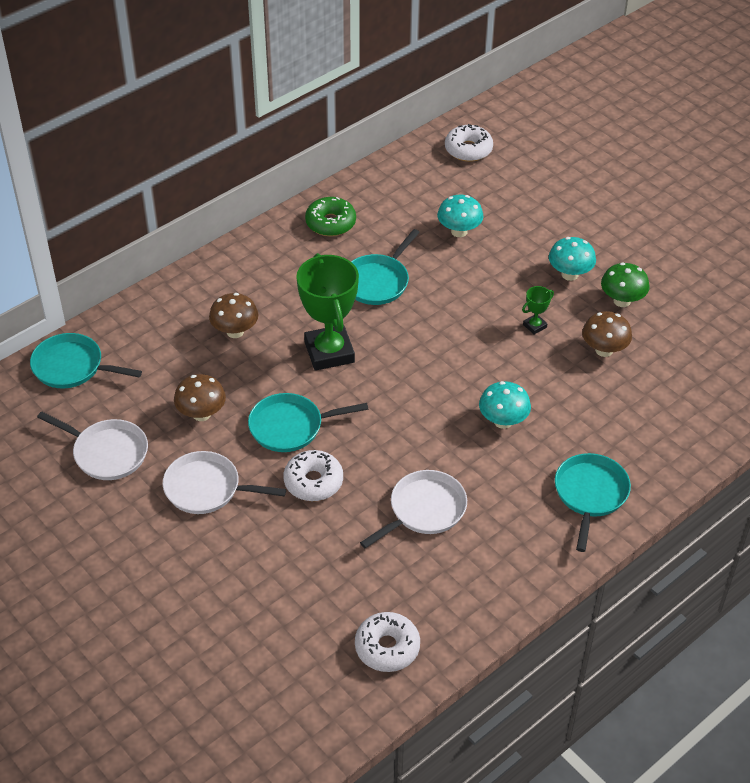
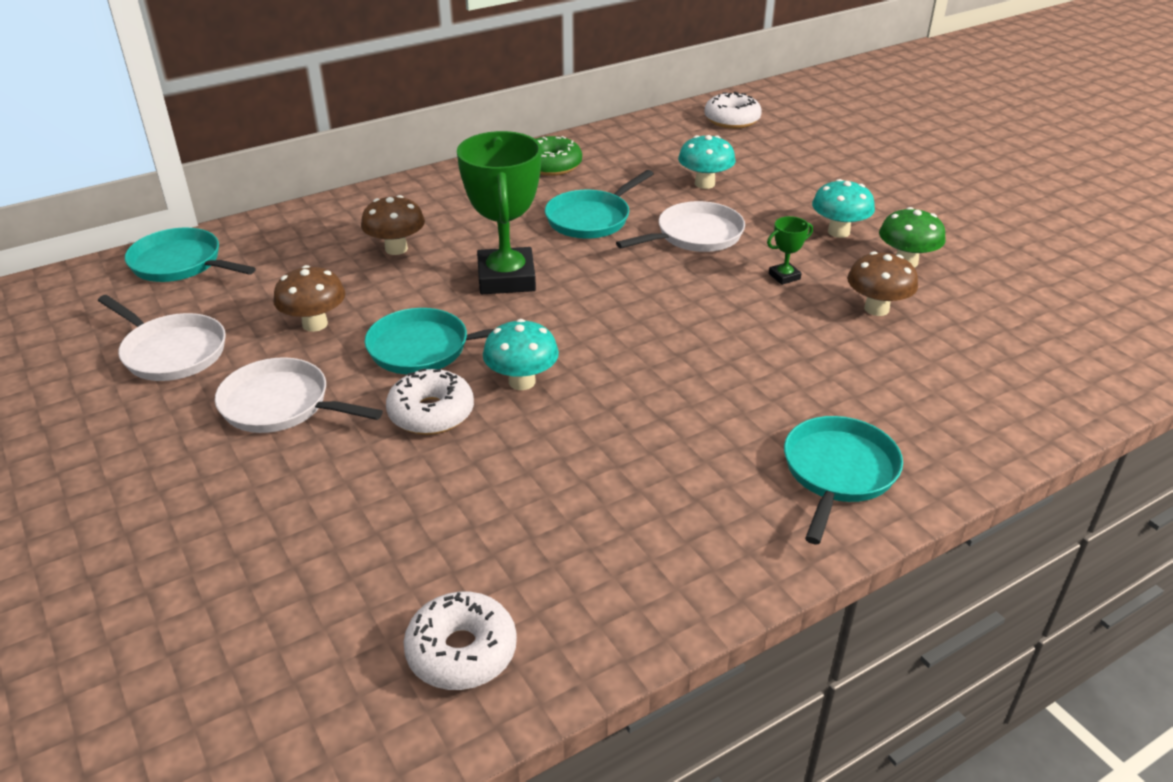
camera: 10 degrees right, 10 degrees down
white pan [360,470,467,549] -> white pan moved to [616,201,745,252]
turquoise mushroom [479,381,531,429] -> turquoise mushroom moved to [483,319,559,390]

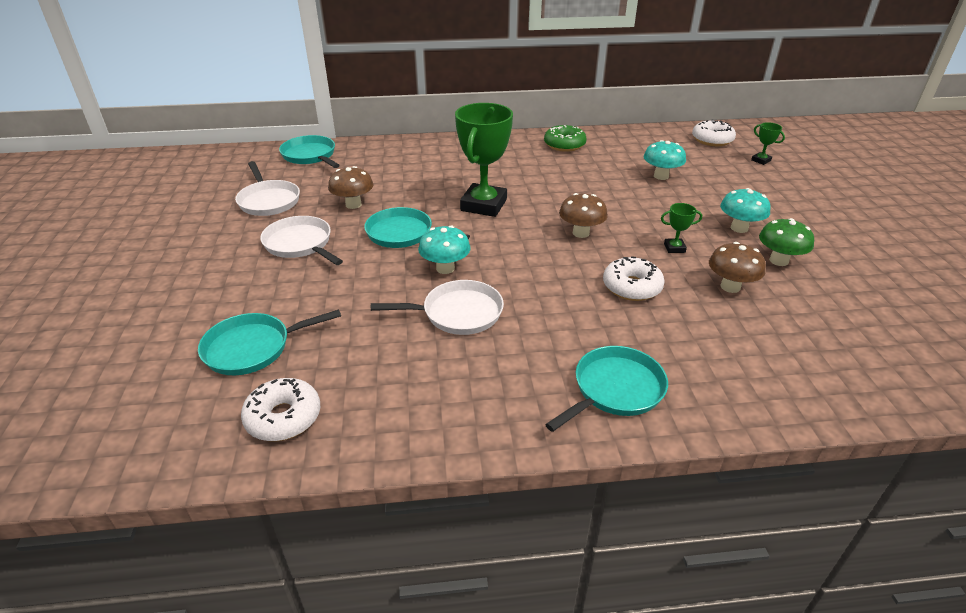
camera: 25 degrees right, 0 degrees up
brown mushroom [361,195,425,255] -> brown mushroom moved to [559,193,608,238]
white donut [386,369,474,435] -> white donut moved to [603,257,665,301]
turquoise pan [545,170,654,239] -> turquoise pan moved to [198,310,341,375]
white pan [616,201,745,252] -> white pan moved to [371,280,504,335]
none -> green trophy [751,122,785,165]

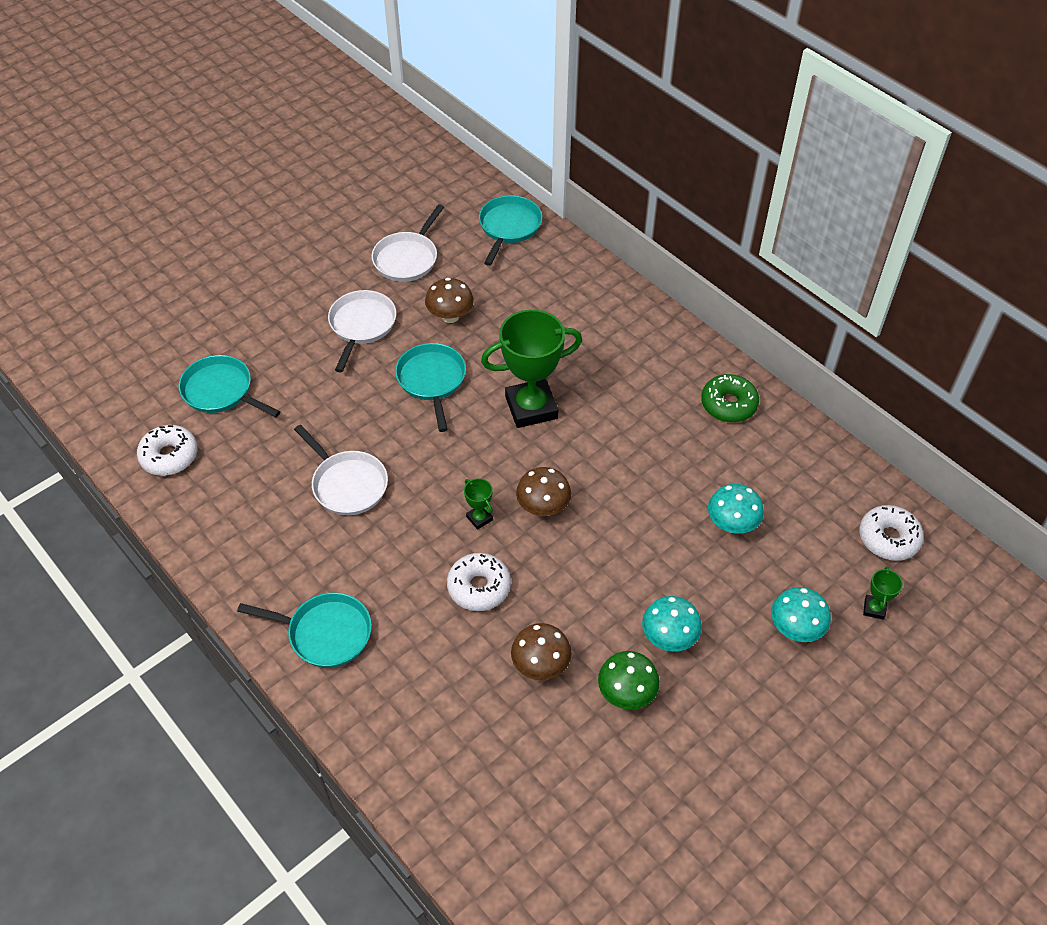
camera: 55 degrees right, 15 degrees up
turquoise mushroom [418,226,471,274] -> turquoise mushroom moved to [771,587,831,642]
green trophy [661,203,702,253] -> green trophy moved to [464,478,493,530]

